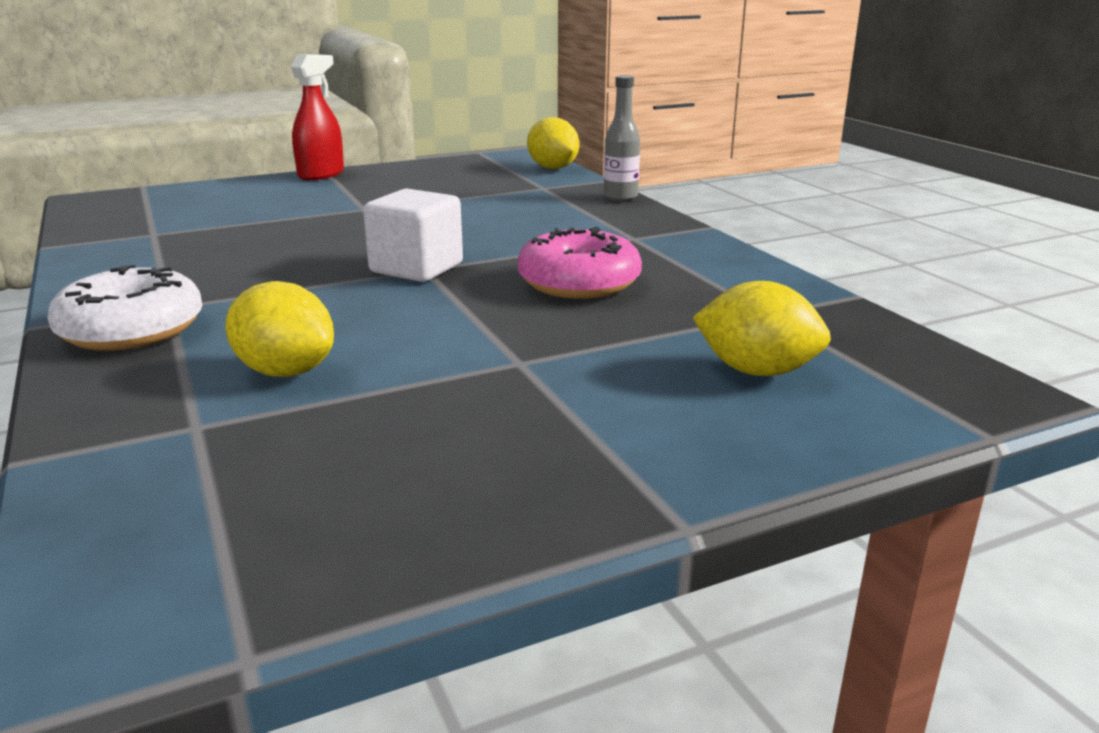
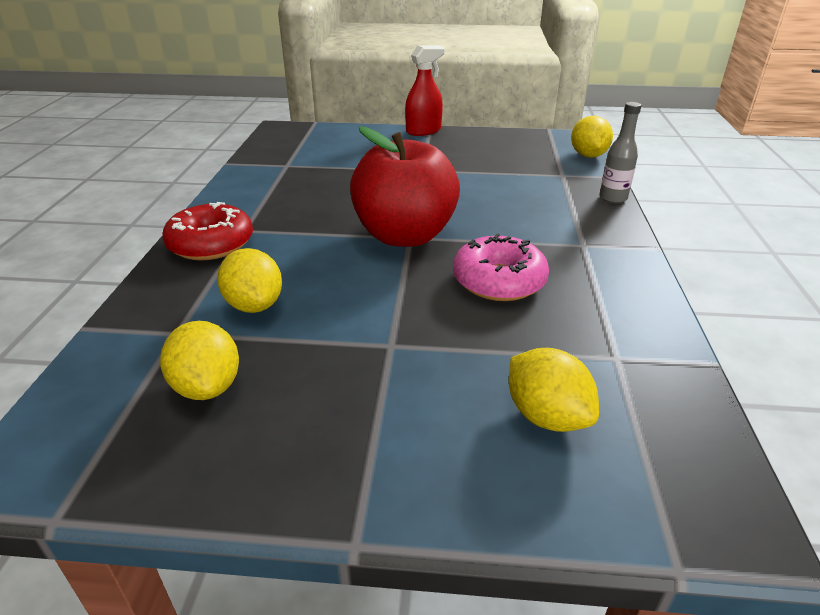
camera: 30 degrees right, 10 degrees up
white donut [47,265,203,351] -> red donut [162,202,253,260]
white cube [363,188,463,282] -> red apple [350,126,460,247]
none -> yellow lemon [160,321,239,400]

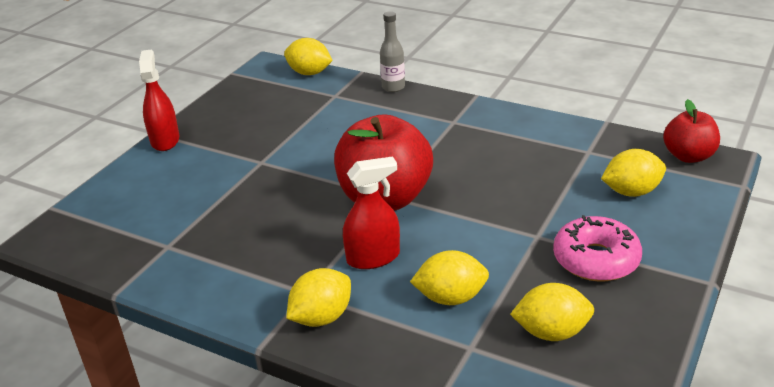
camera: 65 degrees left, 0 degrees up
red donut [162,202,253,260] -> yellow lemon [286,268,351,327]
pink donut [453,233,549,301] -> pink donut moved to [553,215,642,282]
none -> red spray bottle [343,156,400,269]
none -> red apple [663,99,720,163]

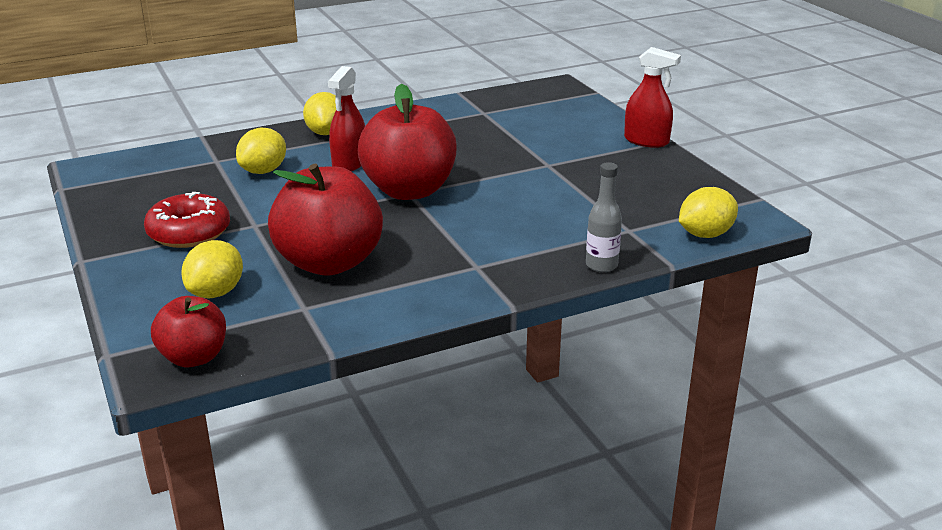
camera: 125 degrees right, 5 degrees down
yellow lemon [510,283,594,341] -> none
pink donut [553,215,642,282] -> red donut [144,192,230,248]
none -> red apple [268,163,383,276]

